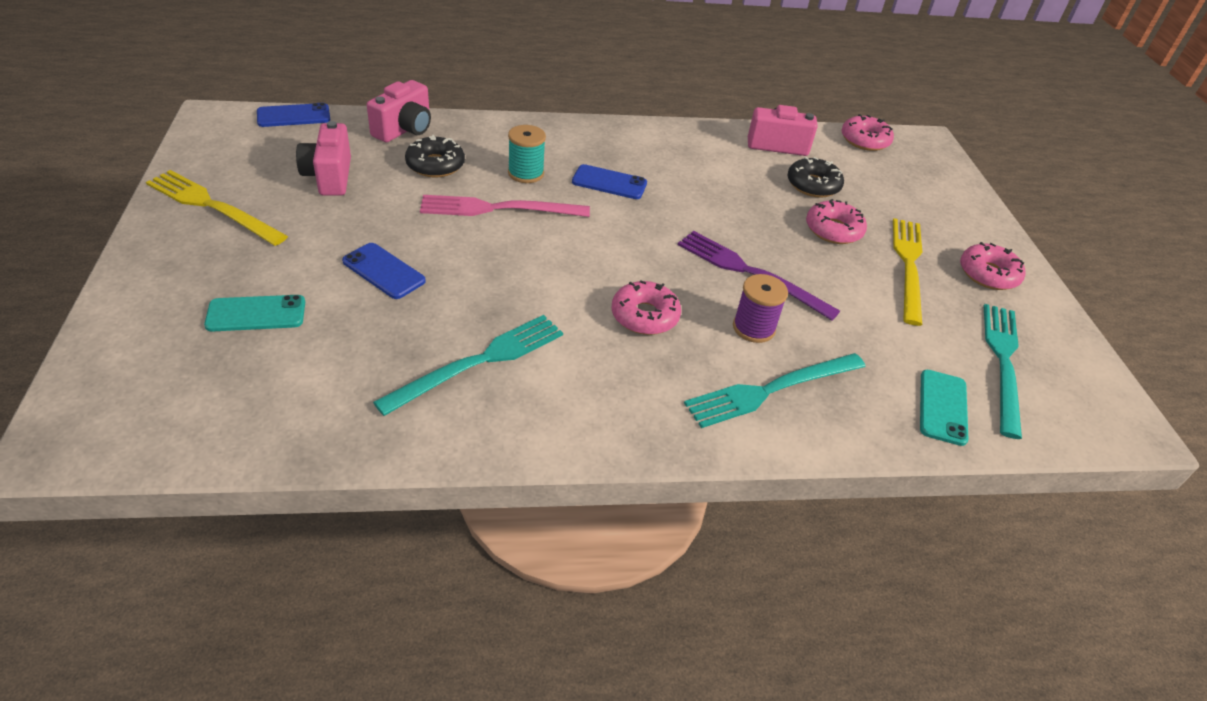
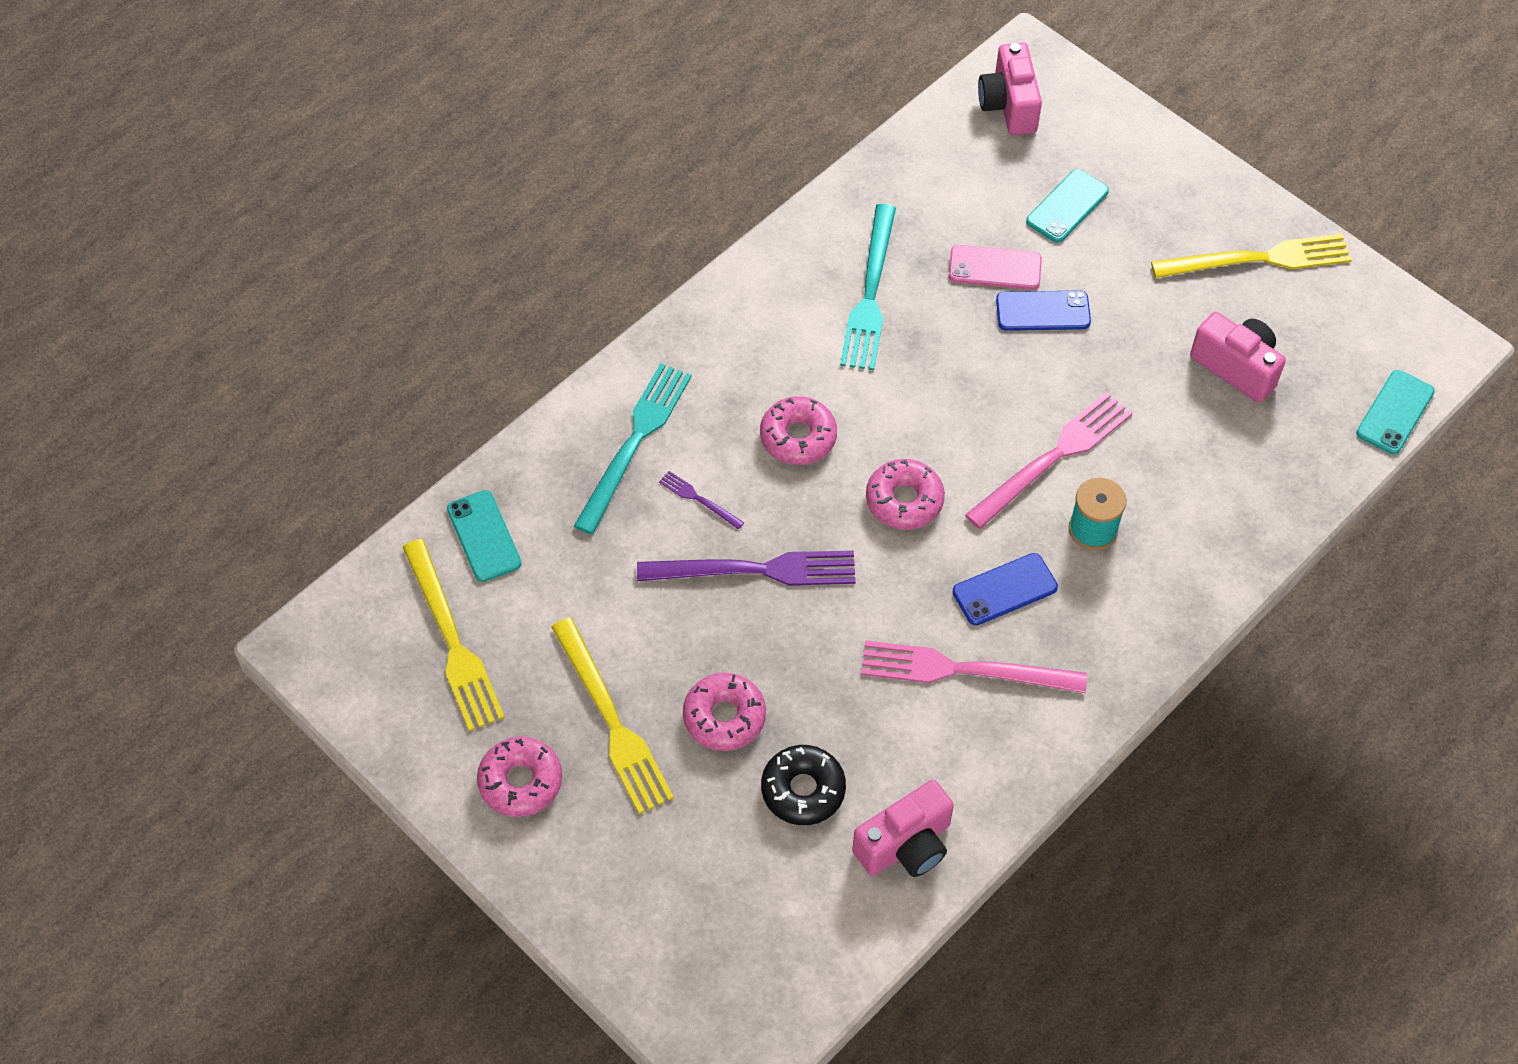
camera: 145 degrees right, 15 degrees up
blue phone [257,103,330,127] -> turquoise phone [1356,370,1435,454]
pink camera [367,80,431,142] -> pink camera moved to [978,43,1042,135]
black donut [405,135,465,178] -> none
purple spool [733,274,788,343] -> purple fork [659,471,744,530]
pink donut [842,114,894,151] -> pink donut moved to [866,459,945,530]
turquoise fork [983,304,1022,439] -> yellow fork [403,539,505,731]
none -> pink fork [861,640,1087,693]
none -> pink phone [949,245,1042,290]

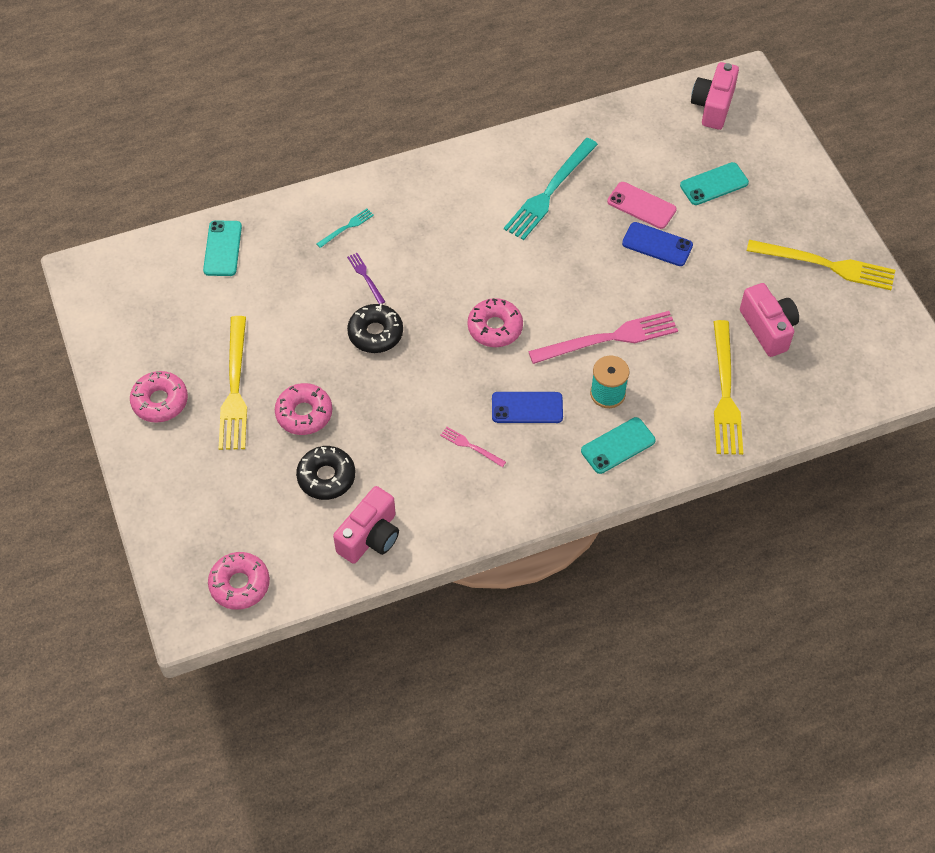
camera: 25 degrees right, 0 degrees up
yellow fork [403,539,505,731] -> yellow fork moved to [714,320,743,455]
turquoise fork [574,363,692,534] -> turquoise fork [317,209,374,248], size x0.46
purple fork [637,550,856,586] -> black donut [347,304,403,353]
pink donut [760,396,837,465] -> pink donut moved to [208,552,270,610]
pink camera [852,780,954,877] -> pink camera turned 45 degrees counterclockwise [333,486,399,564]
pink fork [861,640,1087,693] -> pink fork [440,427,506,467], size x0.46
turquoise phone [1356,370,1435,454] -> turquoise phone moved to [581,417,656,474]

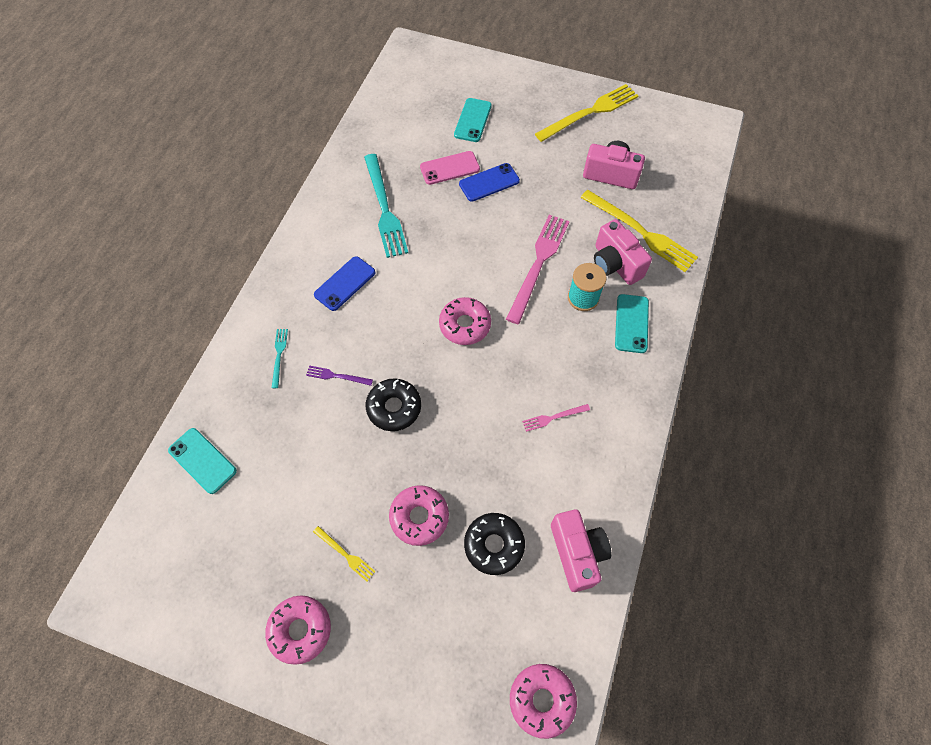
camera: 50 degrees left, 5 degrees up
yellow fork [218,316,247,450] -> yellow fork [313,526,376,581], size x0.46
blue phone [492,392,563,423] -> blue phone moved to [314,256,376,311]
pink camera [691,62,739,130] -> pink camera moved to [594,219,652,285]

